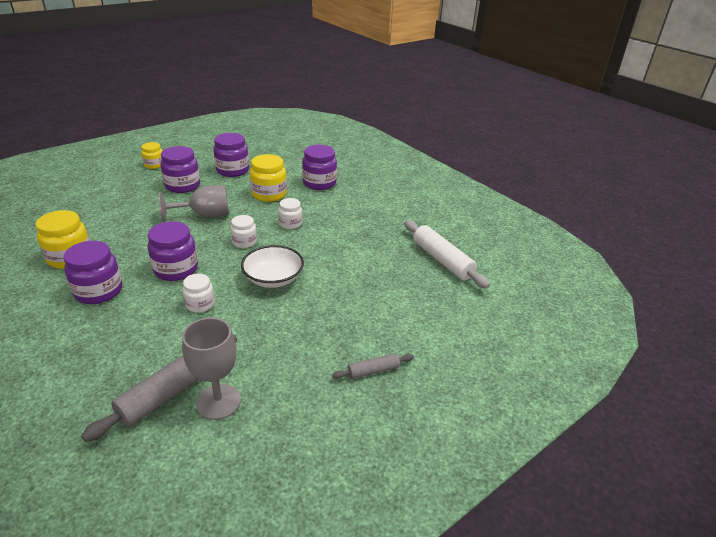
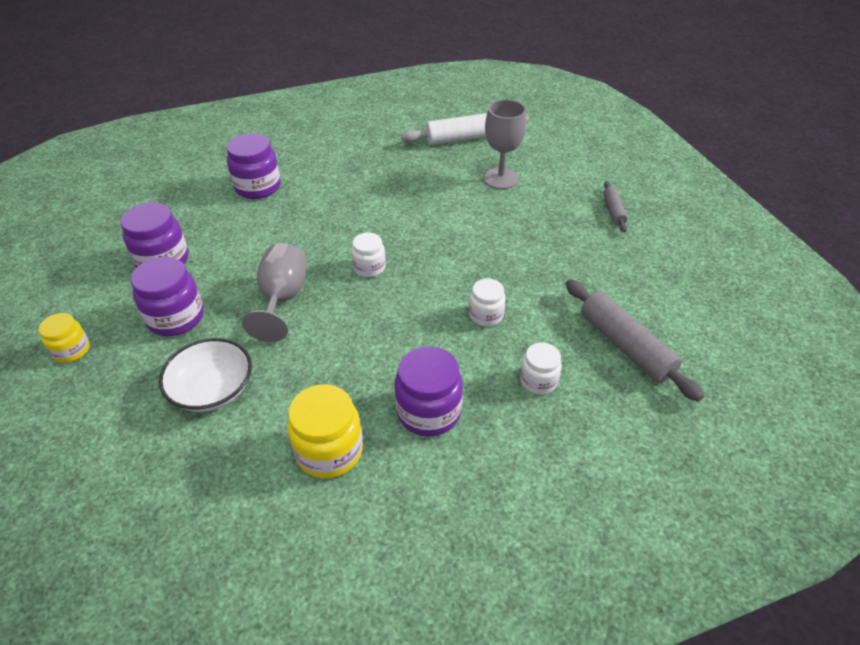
camera: 70 degrees left, 10 degrees up
purple jar [148,221,198,281] -> none
grey goblet [182,317,241,420] -> grey goblet moved to [484,99,526,189]
white bowl [241,245,304,288] -> white bowl moved to [159,338,252,412]
yellow jar [250,154,287,202] -> none
white jar [278,198,302,229] -> white jar moved to [520,342,562,395]

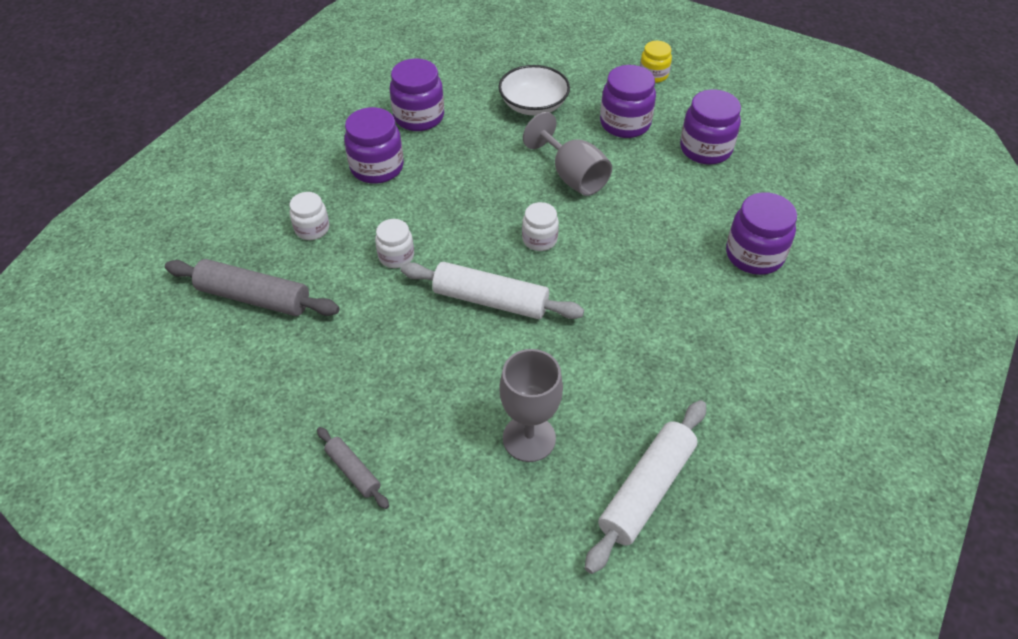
camera: 140 degrees right, 5 degrees up
yellow jar [287,384,363,478] -> purple jar [390,58,444,131]
none -> white rolling pin [400,262,584,319]

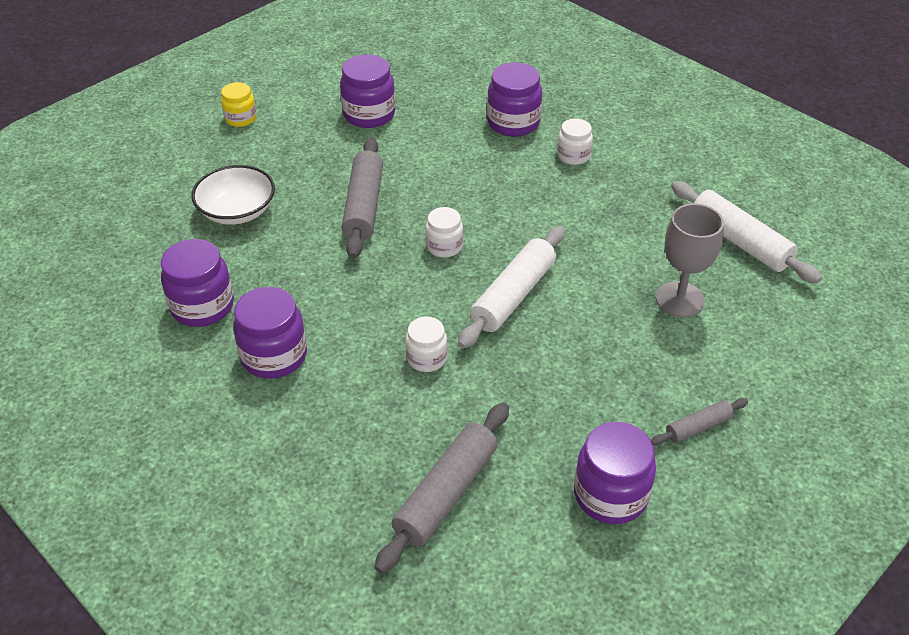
camera: 75 degrees left, 5 degrees down
white jar [290,192,329,240] -> white jar moved to [557,118,593,165]
grey goblet [523,112,612,196] -> grey rolling pin [342,137,383,259]
purple jar [600,65,656,138] -> purple jar moved to [574,422,656,524]

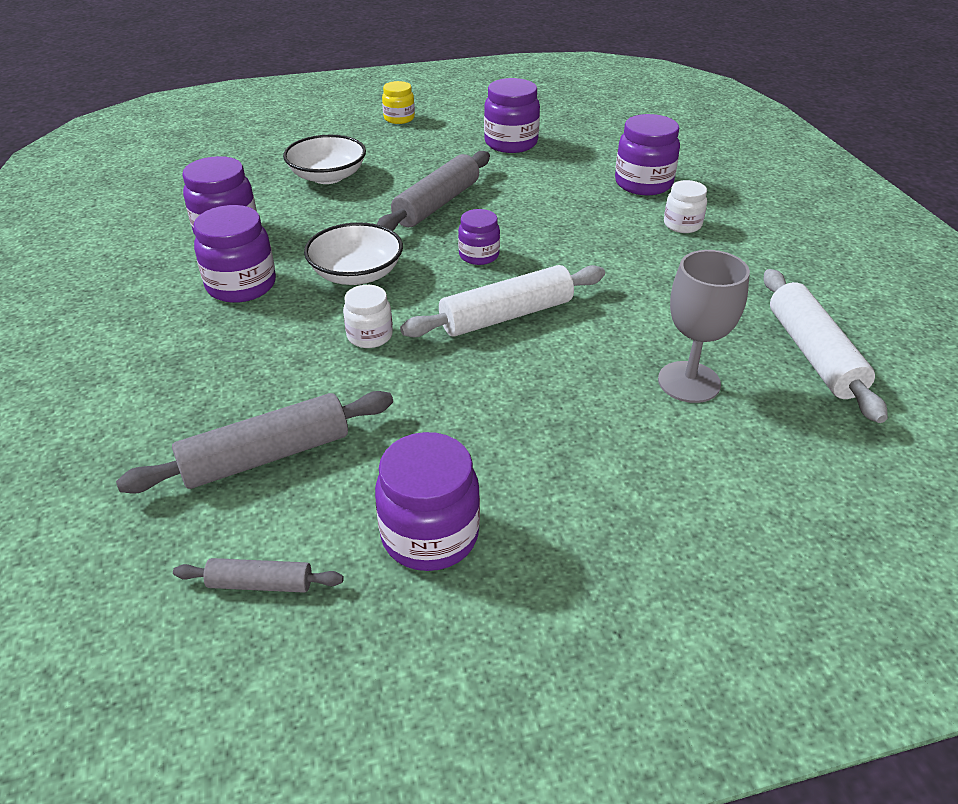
camera: 30 degrees right, 5 degrees down
white jar [425,207,463,257] -> purple jar [458,209,500,265]
grey rolling pin [651,398,748,446] -> grey rolling pin moved to [173,558,344,593]
none -> white bowl [304,222,403,285]

